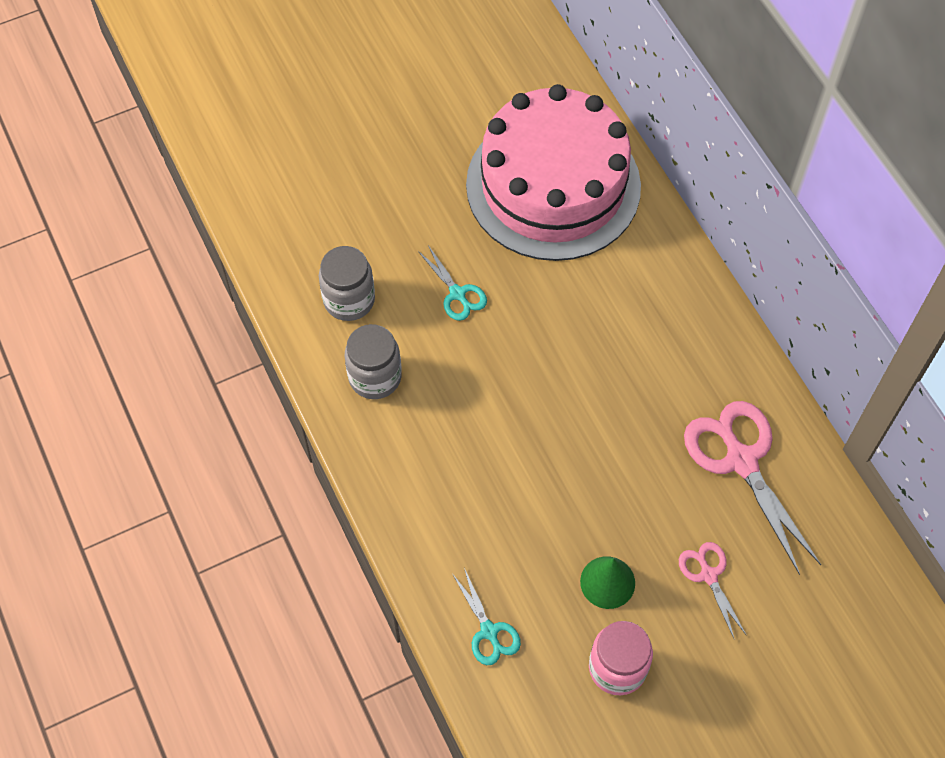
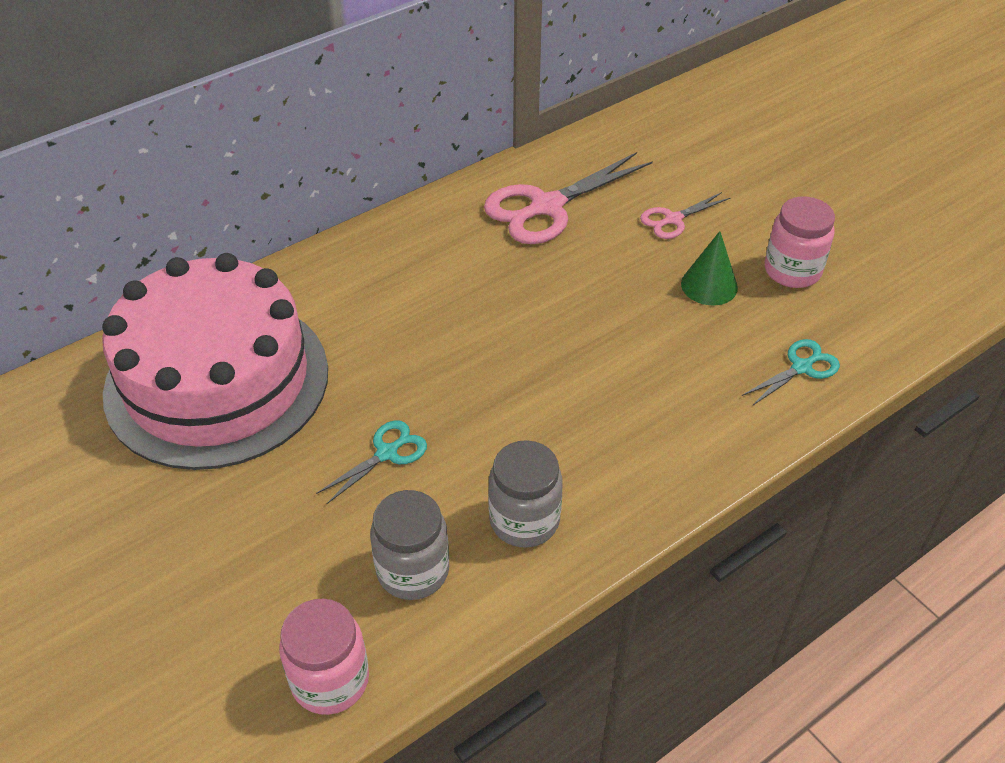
camera: 100 degrees left, 15 degrees down
none -> pink jar [279,599,369,715]

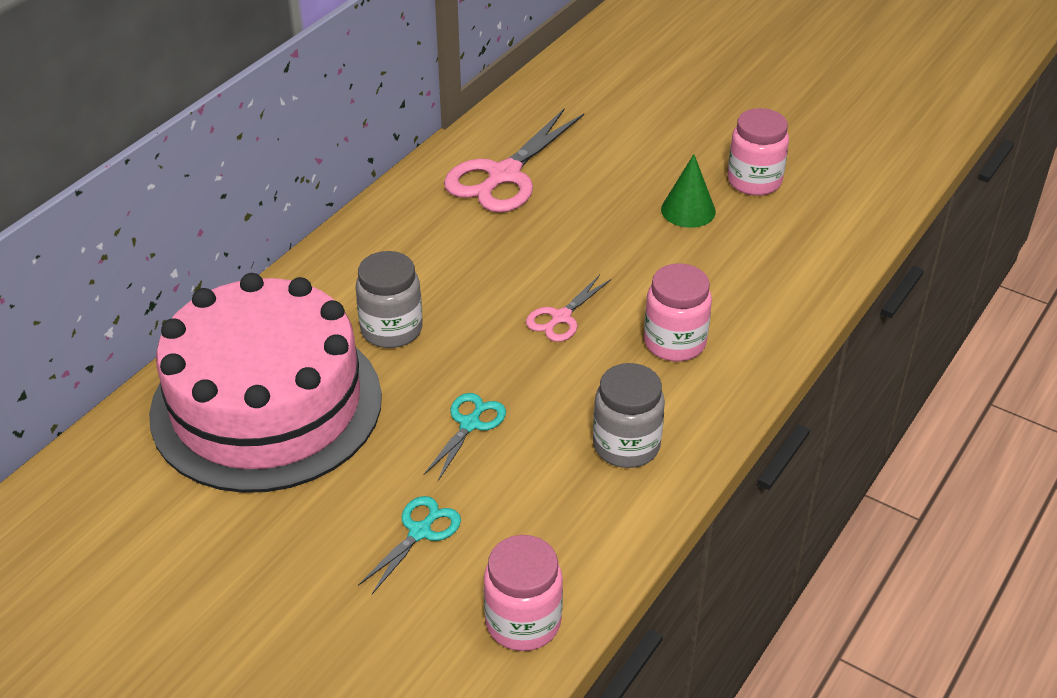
camera: 20 degrees left, 5 degrees down
grey jar [370,490,449,600] -> grey jar moved to [355,251,423,348]
pink scissors [640,192,730,239] -> pink scissors moved to [526,275,611,342]
turquoise scissors [742,339,840,406] -> turquoise scissors moved to [358,496,461,594]
none -> pink jar [644,263,712,361]

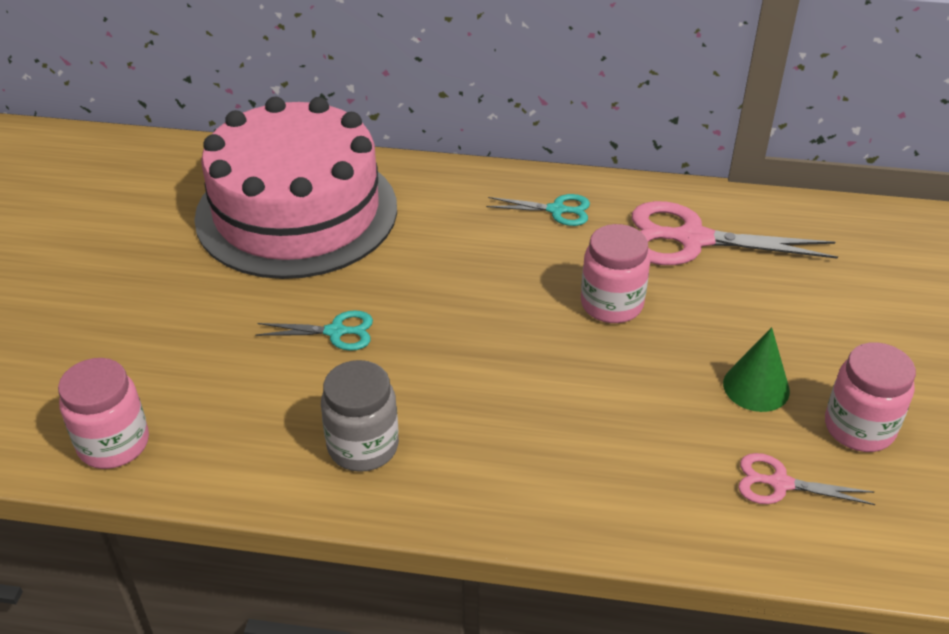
camera: 65 degrees right, 0 degrees up
grey jar [355,251,423,348] -> none
turquoise scissors [358,496,461,594] -> turquoise scissors moved to [486,194,590,226]
pink scissors [526,275,611,342] -> pink scissors moved to [738,453,875,505]
pink jar [644,263,712,361] -> pink jar moved to [581,224,650,323]

